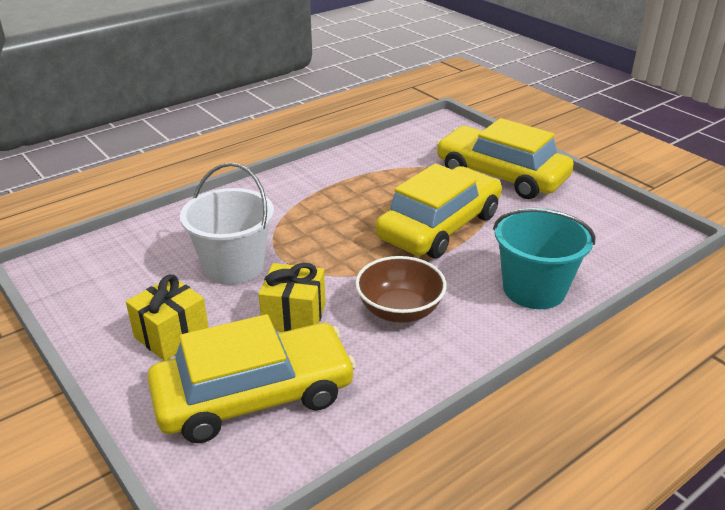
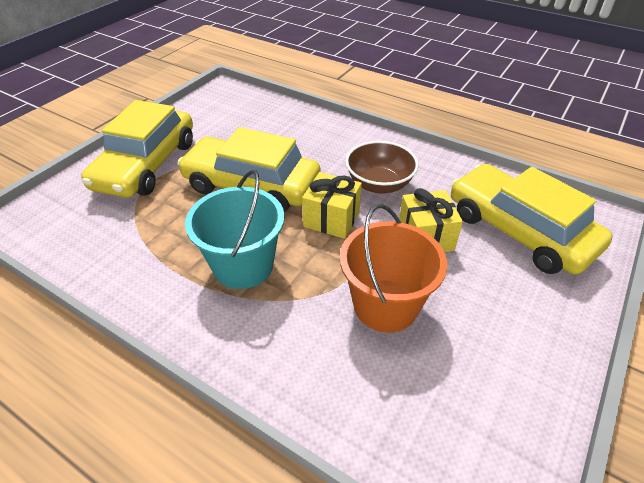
camera: 110 degrees left, 10 degrees up
yellow gift [126,275,209,361] -> yellow gift moved to [302,172,362,239]
white bucket [180,163,274,285] -> orange bucket [340,204,447,333]
turquoise bucket [493,208,595,309] -> turquoise bucket moved to [185,170,285,289]

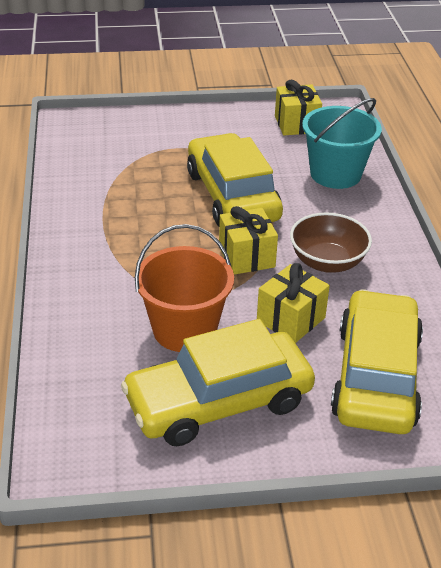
camera: 50 degrees right, 5 degrees down
yellow car [81,100,193,198] -> yellow car moved to [121,319,315,446]
turquoise bucket [185,170,285,289] -> turquoise bucket moved to [302,98,382,189]
none -> yellow gift [275,80,322,135]

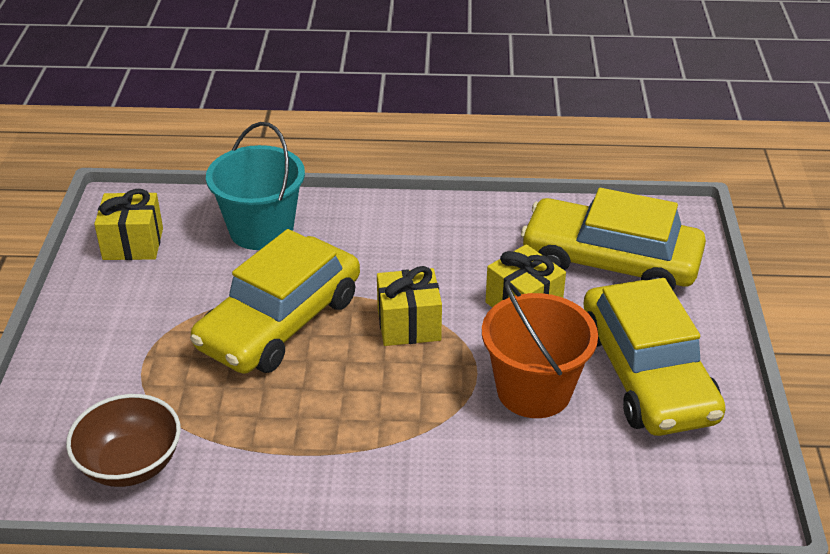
camera: 80 degrees left, 0 degrees up
yellow car [187,133,283,227] -> yellow car turned 45 degrees counterclockwise [190,229,360,374]
brown bowl [290,212,372,273] -> brown bowl moved to [66,394,181,487]

